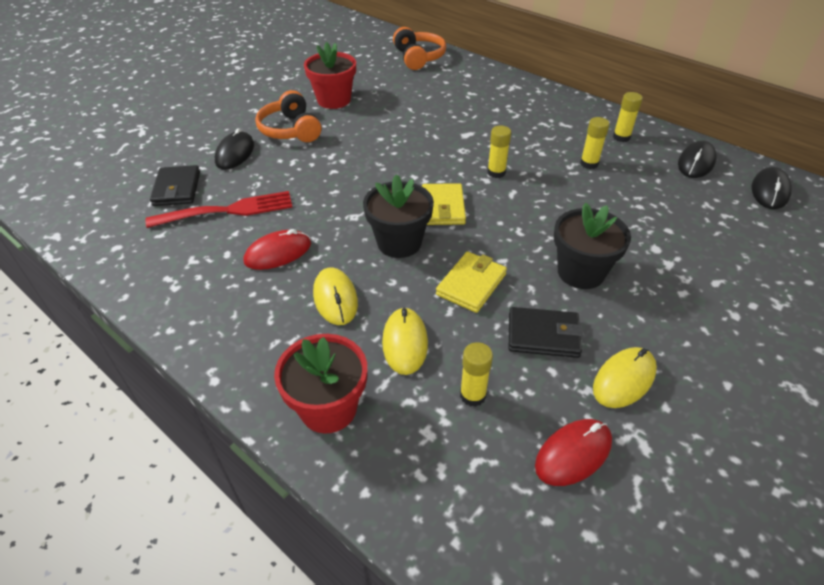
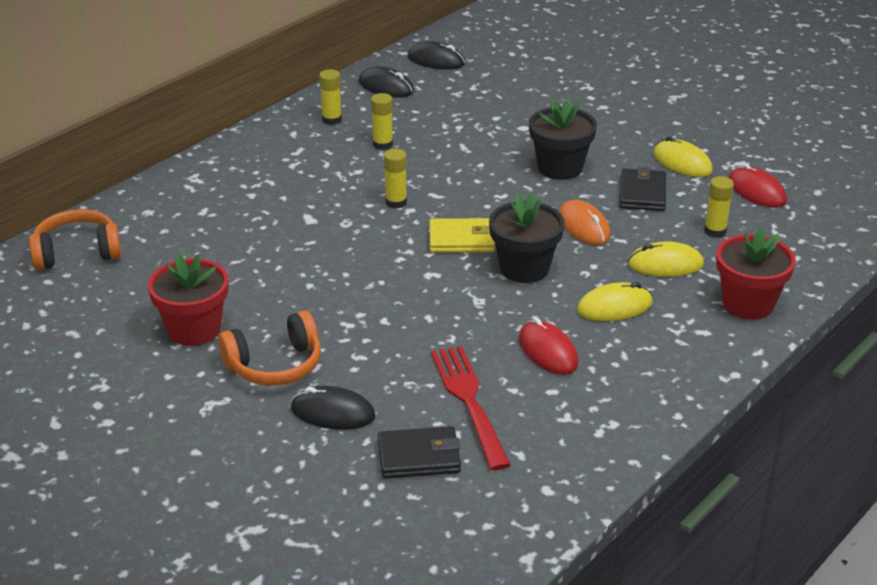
camera: 90 degrees left, 10 degrees down
yellow wallet [436,251,507,313] -> orange mouse [559,200,611,245]

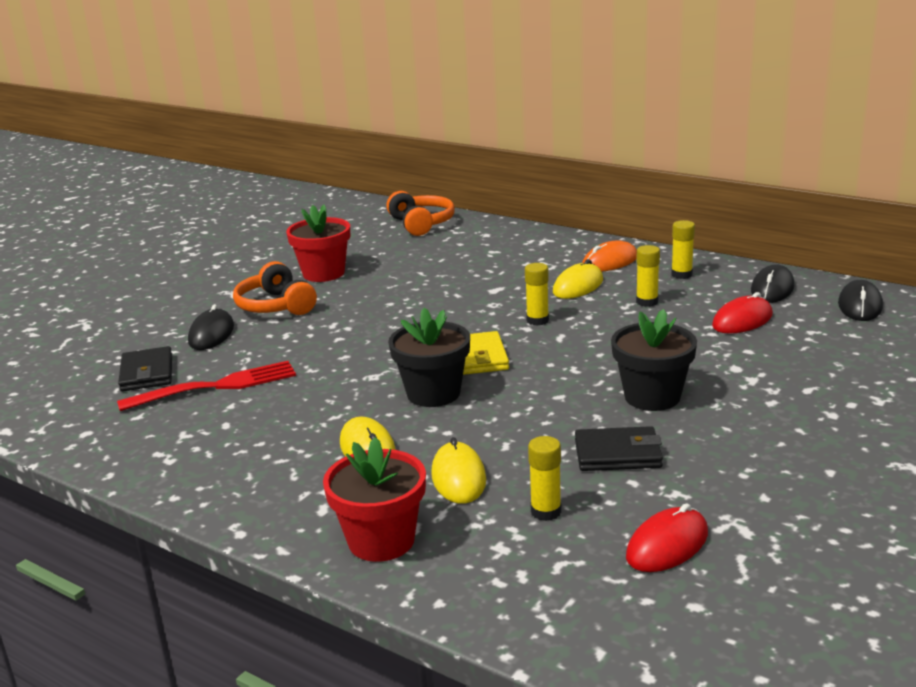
camera: 85 degrees right, 10 degrees down
red mouse [519,318,579,375] -> red mouse moved to [712,292,773,334]
orange mouse [559,200,611,245] -> orange mouse moved to [582,240,637,272]
yellow mouse [653,136,713,177] -> yellow mouse moved to [553,259,603,299]

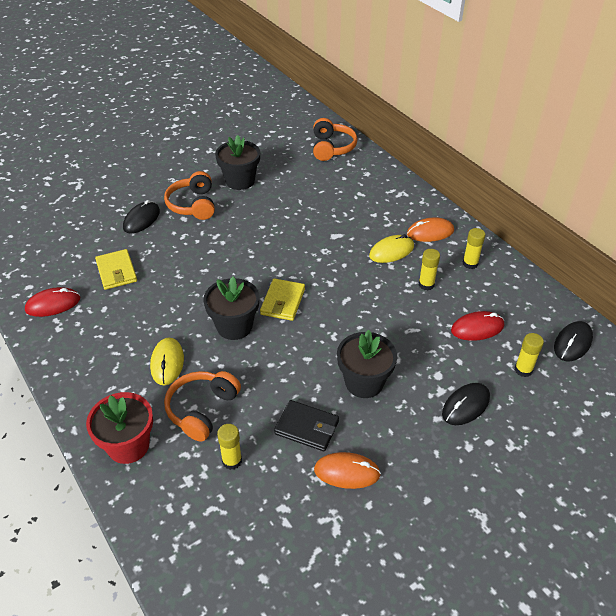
camera: 20 degrees right, 20 degrees up
red fork [117,361,296,411] -> yellow wallet [95,249,137,290]
black wallet [118,346,172,392] -> none
red flower pot [286,205,350,282] -> black flower pot [215,135,260,190]
yellow mouse [431,437,486,504] -> orange headphones [164,371,241,442]
yellow glue stick [525,263,549,326] -> yellow glue stick moved to [515,333,544,377]
red mouse [626,503,708,572] -> red mouse moved to [25,287,80,317]
black mouse [751,264,794,303] -> black mouse moved to [442,383,490,425]
none -> orange mouse [314,452,381,489]

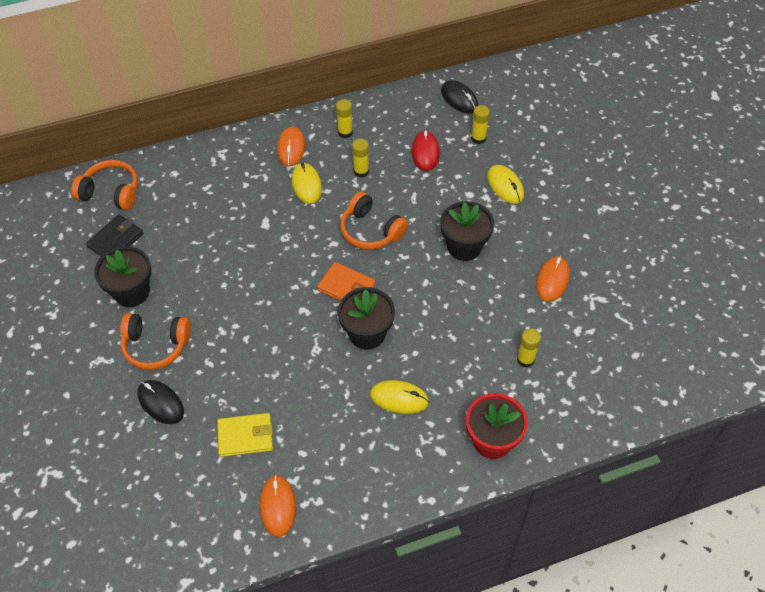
camera: 75 degrees left, 10 degrees up
red mouse [25,287,80,317] -> orange mouse [260,475,296,537]
orange headphones [164,371,241,442] -> orange headphones moved to [340,192,408,250]
yellow wallet [260,278,305,321] -> orange wallet [317,262,375,301]
black wallet [274,400,339,451] -> black wallet moved to [86,215,143,257]
black mouse [442,383,490,425] -> yellow mouse [487,165,524,204]

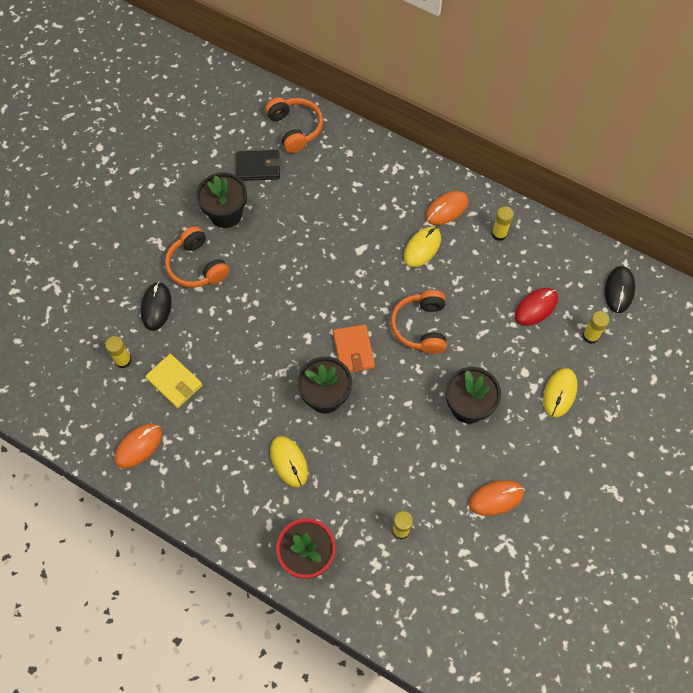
camera: 50 degrees right, 10 degrees up
yellow glue stick [352,138,369,178] -> yellow glue stick moved to [105,336,132,368]

